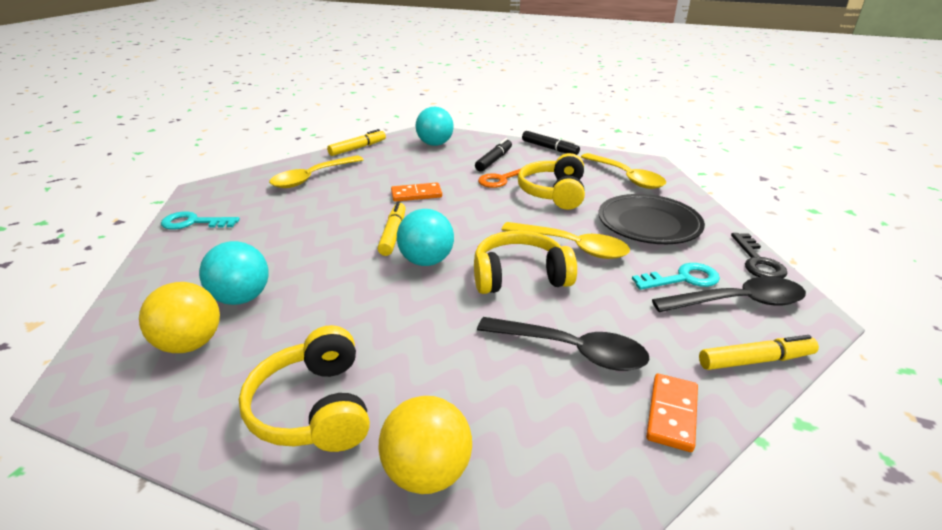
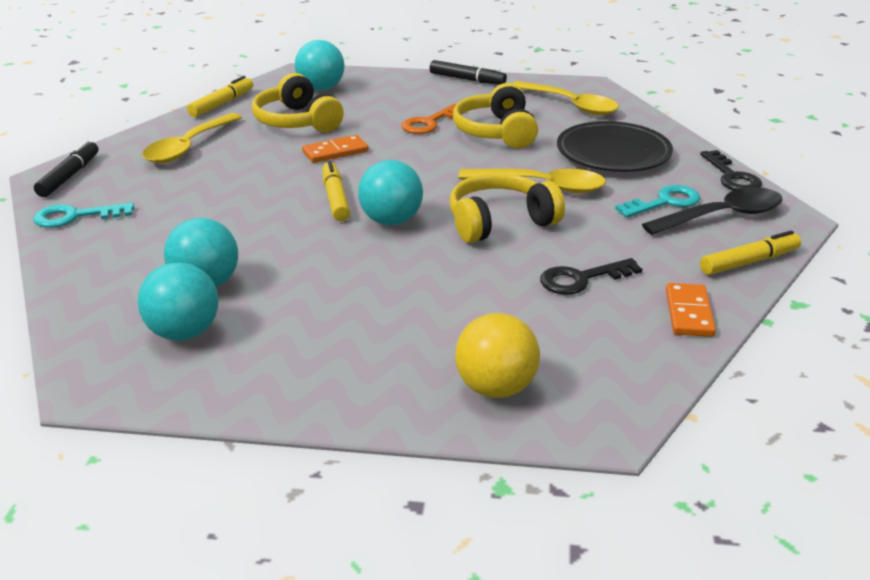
camera: 15 degrees left, 0 degrees up
yellow ball [139,282,220,353] -> turquoise ball [138,262,218,340]
yellow headphones [239,325,370,452] -> yellow headphones moved to [252,73,344,132]
black marker [475,138,512,171] -> black marker moved to [34,140,98,197]
black spoon [477,317,650,371] -> black key [540,258,642,295]

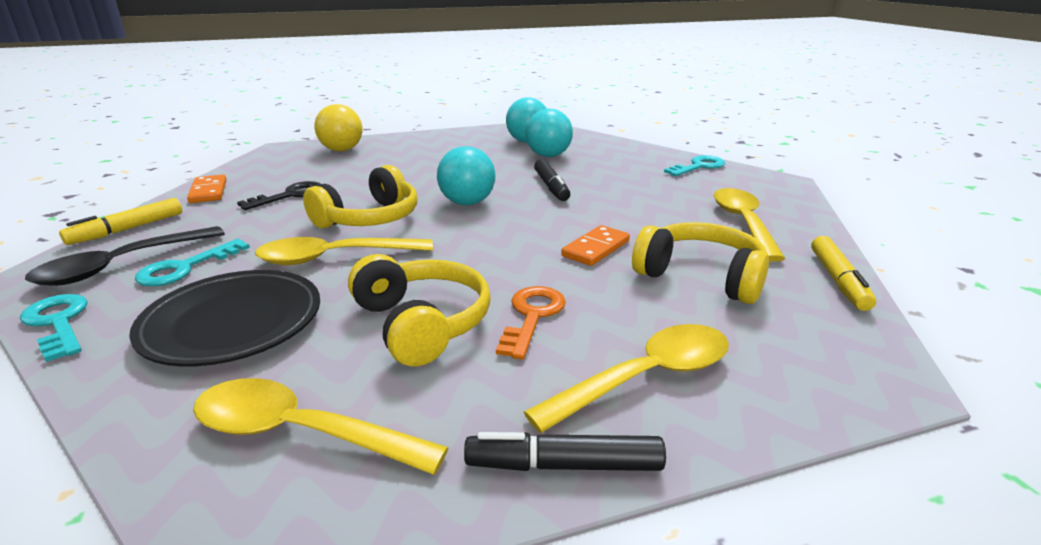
camera: 155 degrees right, 5 degrees down
black marker [34,140,98,197] -> black marker moved to [534,159,570,201]
turquoise ball [295,40,344,91] -> none
yellow marker [322,160,350,221] -> none
black key [700,150,762,190] -> turquoise key [20,294,88,362]
none -> yellow spoon [524,324,729,433]

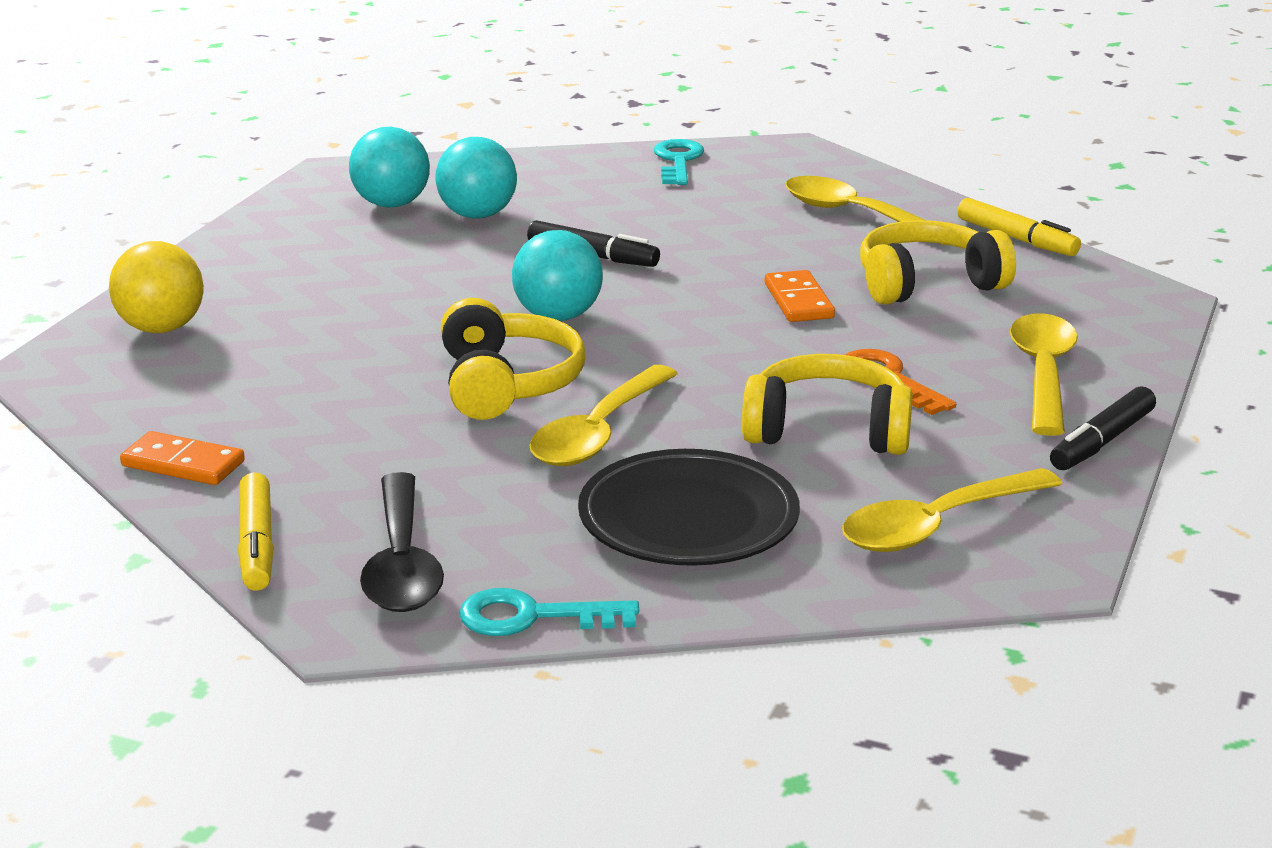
camera: 50 degrees left, 0 degrees up
turquoise key [135,239,250,286] -> none
black key [237,181,321,210] -> none

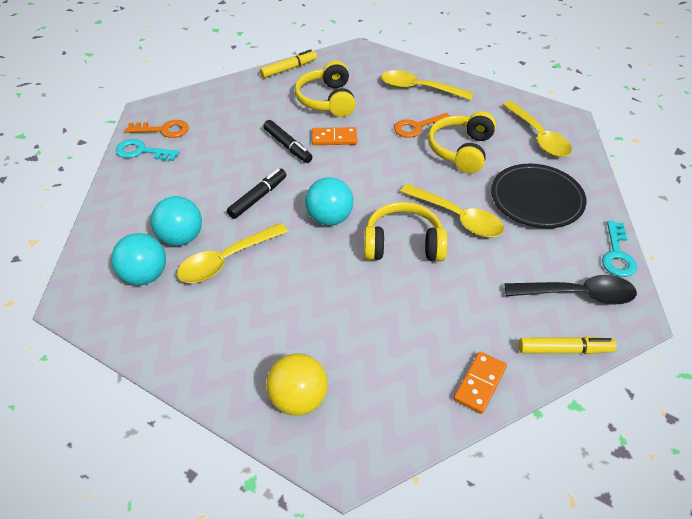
camera: 80 degrees left, 20 degrees up
yellow spoon [786,176,948,245] -> yellow spoon moved to [177,223,288,283]
black marker [1050,386,1156,470] -> black marker moved to [263,120,312,163]
none -> orange key [125,120,189,138]

